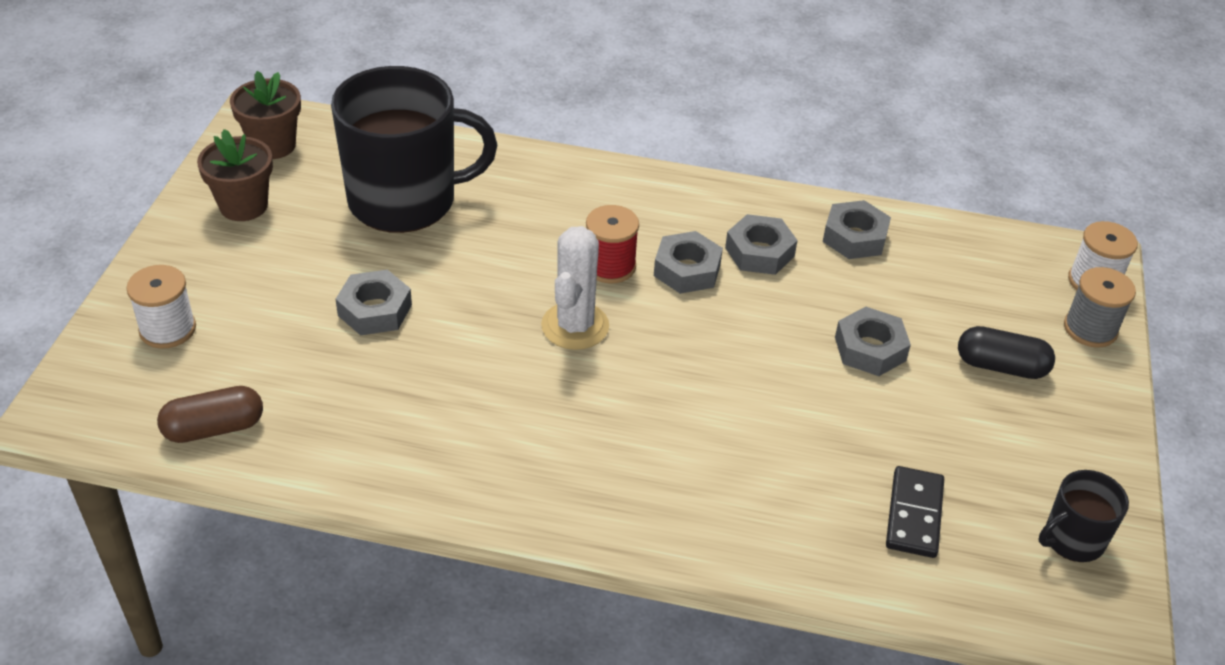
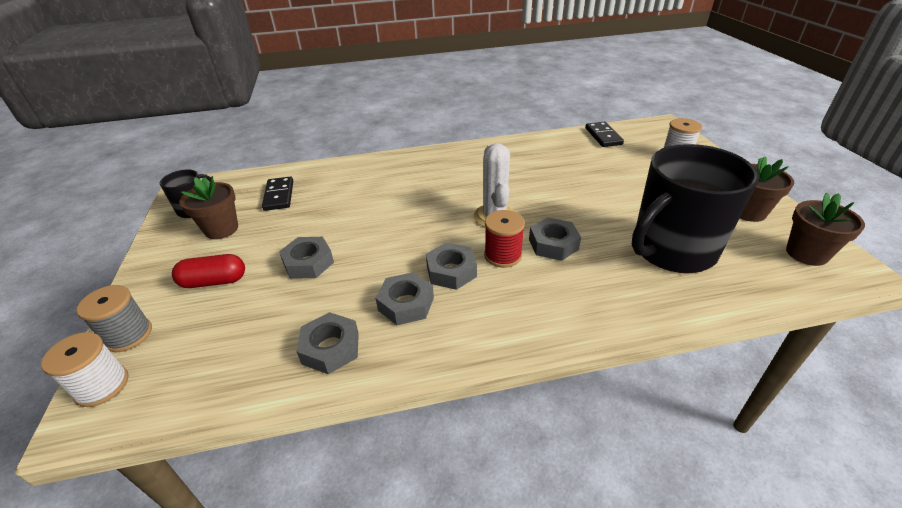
camera: 160 degrees right, 5 degrees down
brown capsule [157,386,263,443] -> black domino [585,122,624,147]
grey nut [336,270,412,335] -> grey nut moved to [529,217,581,261]
black capsule [958,326,1055,379] -> red capsule [172,254,245,288]
none -> brown flower pot [179,176,238,239]

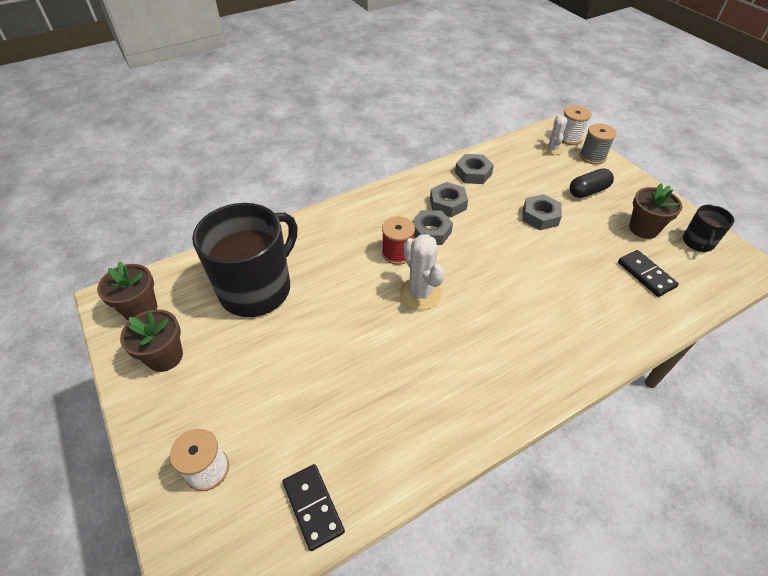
camera: 160 degrees right, 10 degrees up
red capsule [172,254,245,288] -> black capsule [570,168,614,198]
grey nut [529,217,581,261] -> none
none -> white cactus [543,115,567,155]

